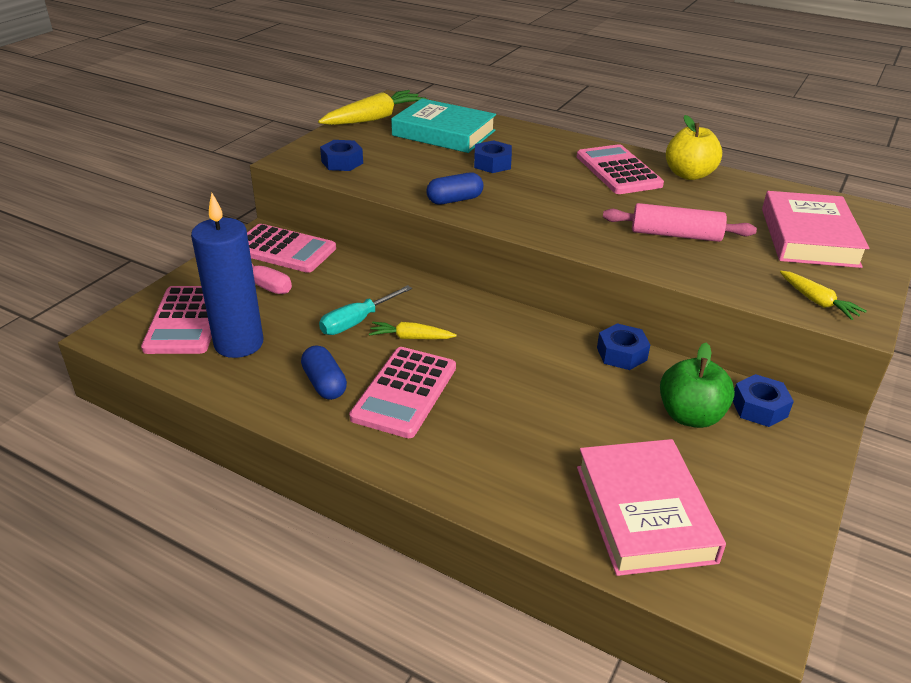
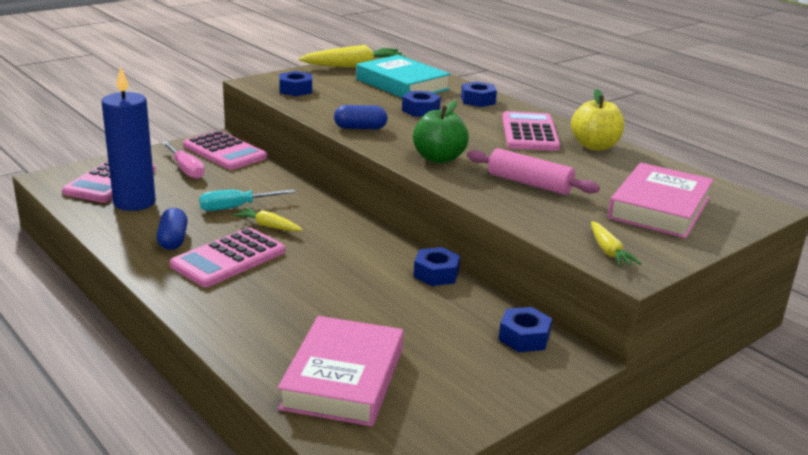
camera: 20 degrees right, 10 degrees down
green apple [660,343,735,428] -> green apple moved to [413,100,469,163]
none -> blue nut [461,81,497,107]

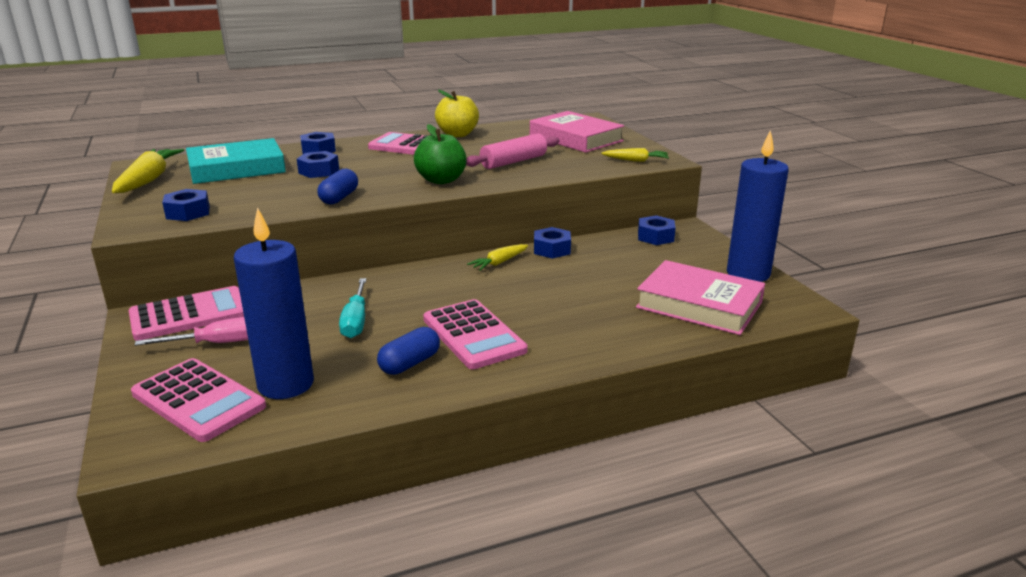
camera: 70 degrees left, 0 degrees up
blue capsule [157,208,188,250] -> blue capsule turned 60 degrees counterclockwise [377,327,440,375]
yellow carrot [233,207,303,232] -> yellow carrot moved to [467,244,528,271]
none -> blue candle [727,130,789,282]

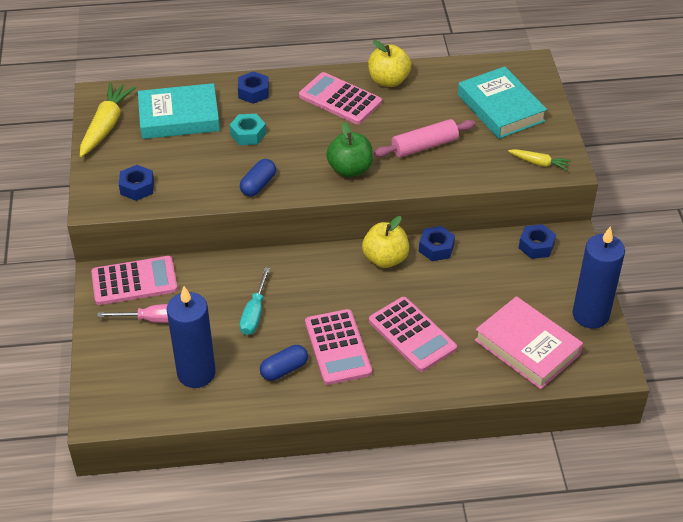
camera: 15 degrees right, 20 degrees up
pink calculator [131,358,266,442] -> pink calculator moved to [369,297,457,372]
blue nut [297,151,339,178] -> turquoise nut [230,114,266,145]
yellow carrot [467,244,528,271] -> yellow apple [362,216,409,268]
pink book [530,111,624,153] -> turquoise book [458,66,547,139]

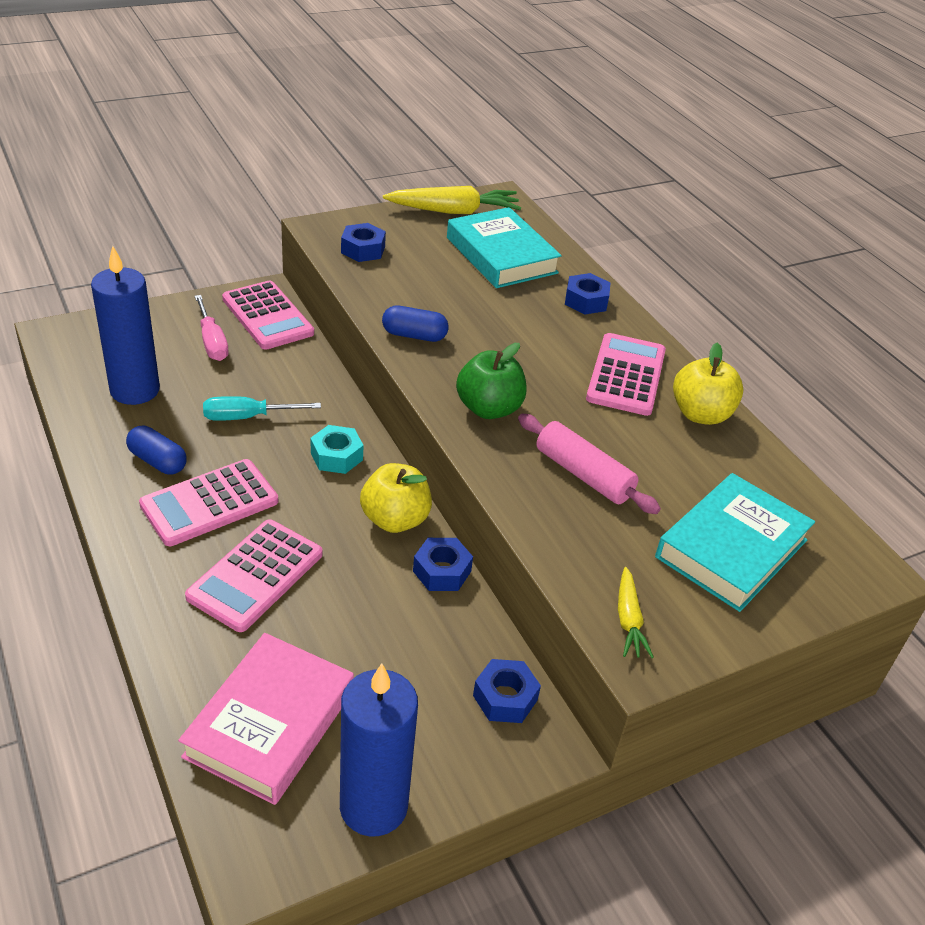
camera: 65 degrees right, 5 degrees down
turquoise nut [230,114,266,145] -> turquoise nut moved to [311,425,363,474]

